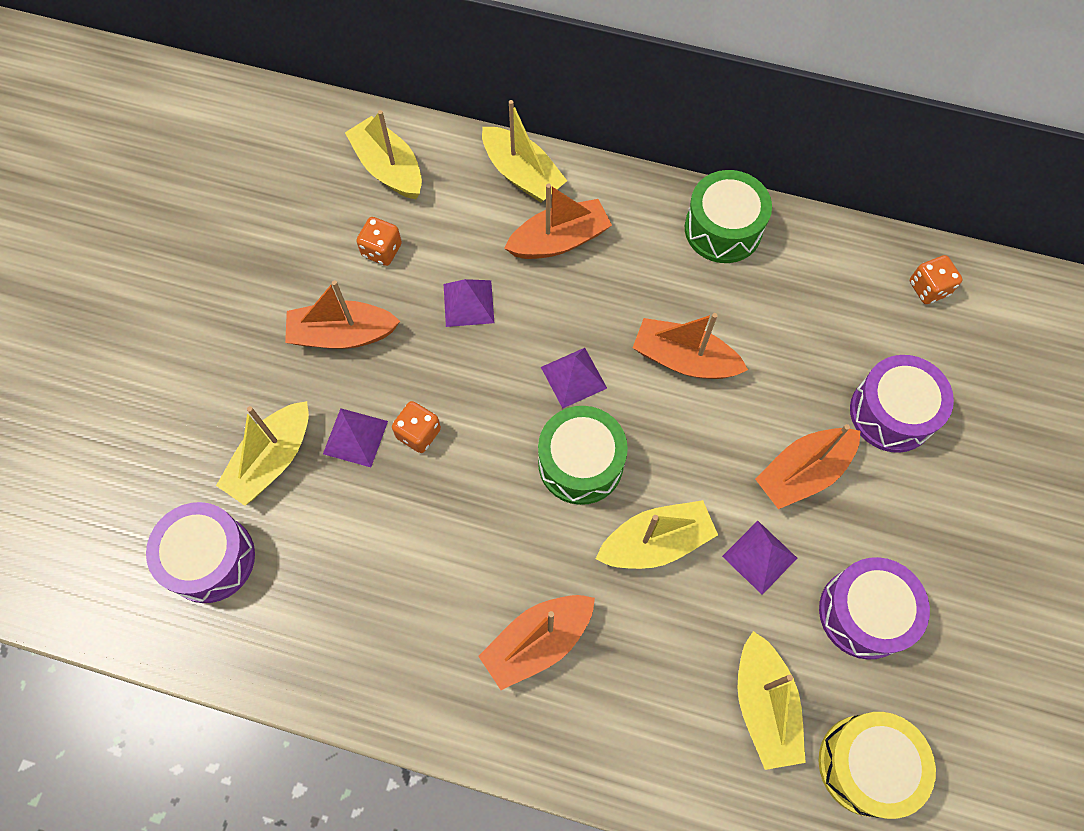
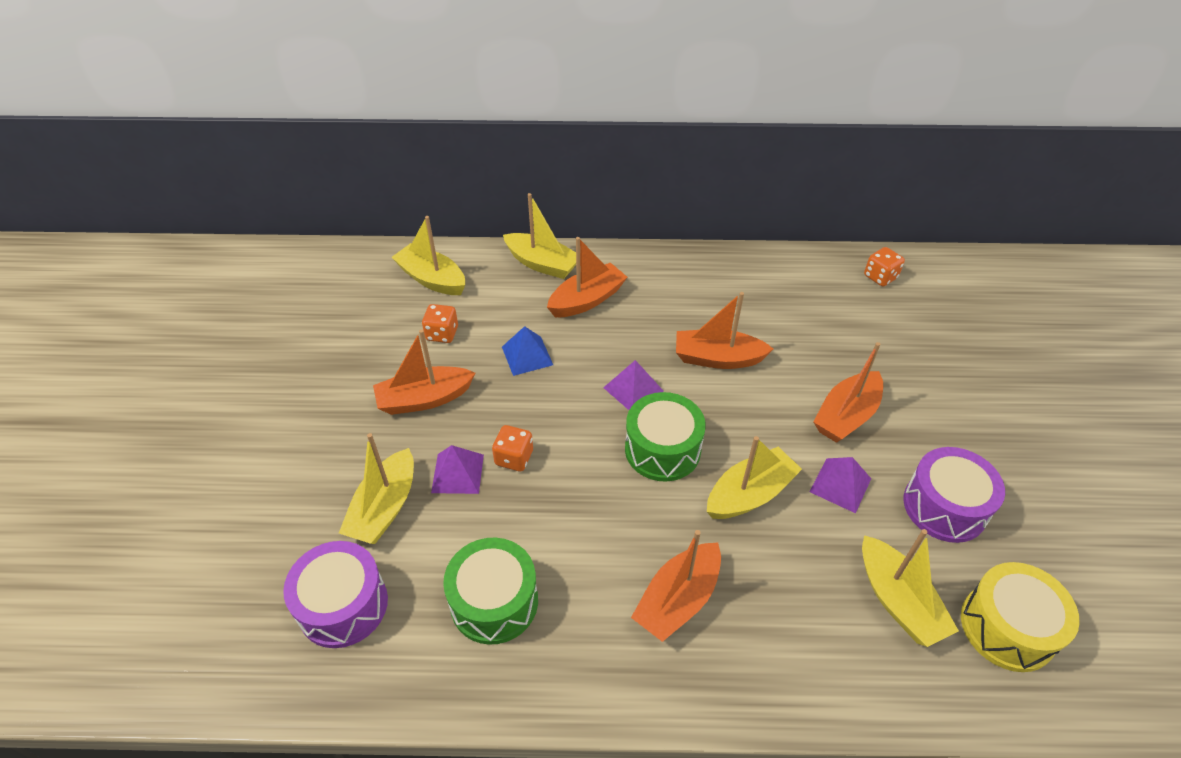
camera: 15 degrees left, 20 degrees down
purple pyramid [444,279,494,327] -> blue pyramid [502,326,553,376]
green drum [685,170,772,263] -> green drum moved to [443,538,538,645]
purple drum [850,355,954,453] -> none

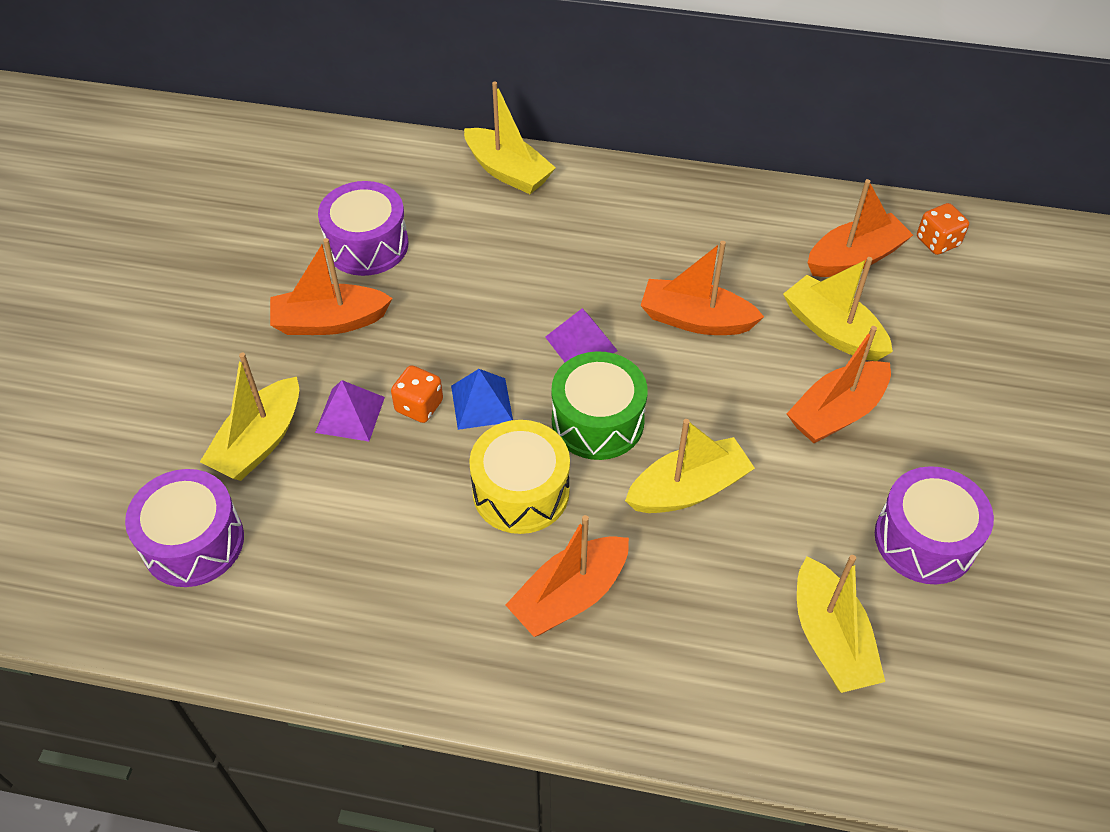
camera: 10 degrees right, 5 degrees up
yellow boat [391,216,465,295] -> yellow boat moved to [783,257,893,361]
orange dice [422,304,458,343] -> purple drum [318,181,408,276]
green drum [443,538,538,645] -> none
blue pyramid [502,326,553,376] -> blue pyramid moved to [451,369,513,430]
orange boat [547,237,627,317] -> orange boat moved to [808,179,913,277]
purple pyramid [810,457,871,513] -> none
yellow drum [961,562,1080,672] -> yellow drum moved to [469,420,570,534]

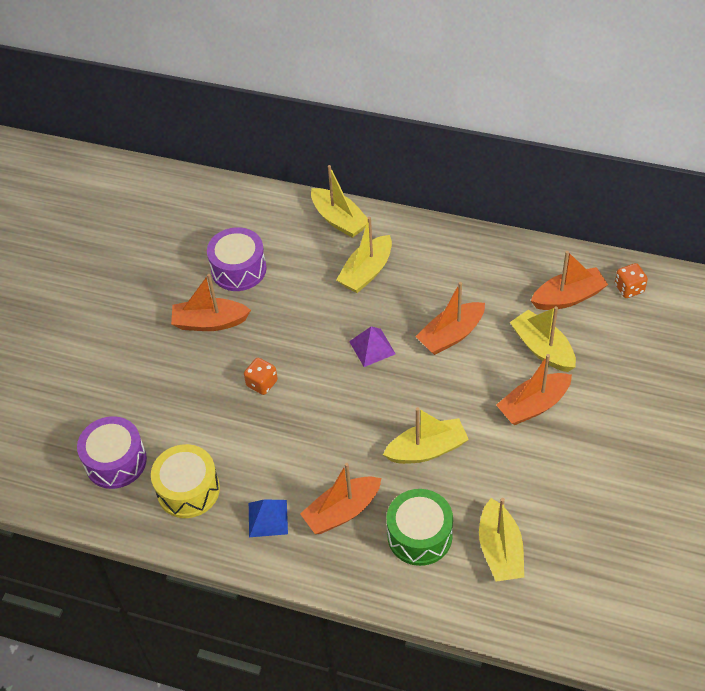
camera: 10 degrees right, 0 degrees up
yellow boat [200,353,299,481] -> yellow boat moved to [336,217,392,293]
purple pyramid [315,380,385,441] -> none
blue pyramid [451,369,513,430] -> blue pyramid moved to [249,499,288,537]
yellow drum [469,420,570,534] -> yellow drum moved to [151,444,220,518]
green drum [552,351,648,460] -> green drum moved to [386,489,453,566]
orange boat [640,241,764,335] -> orange boat turned 60 degrees counterclockwise [415,282,485,355]
purple drum [875,466,994,584] -> none

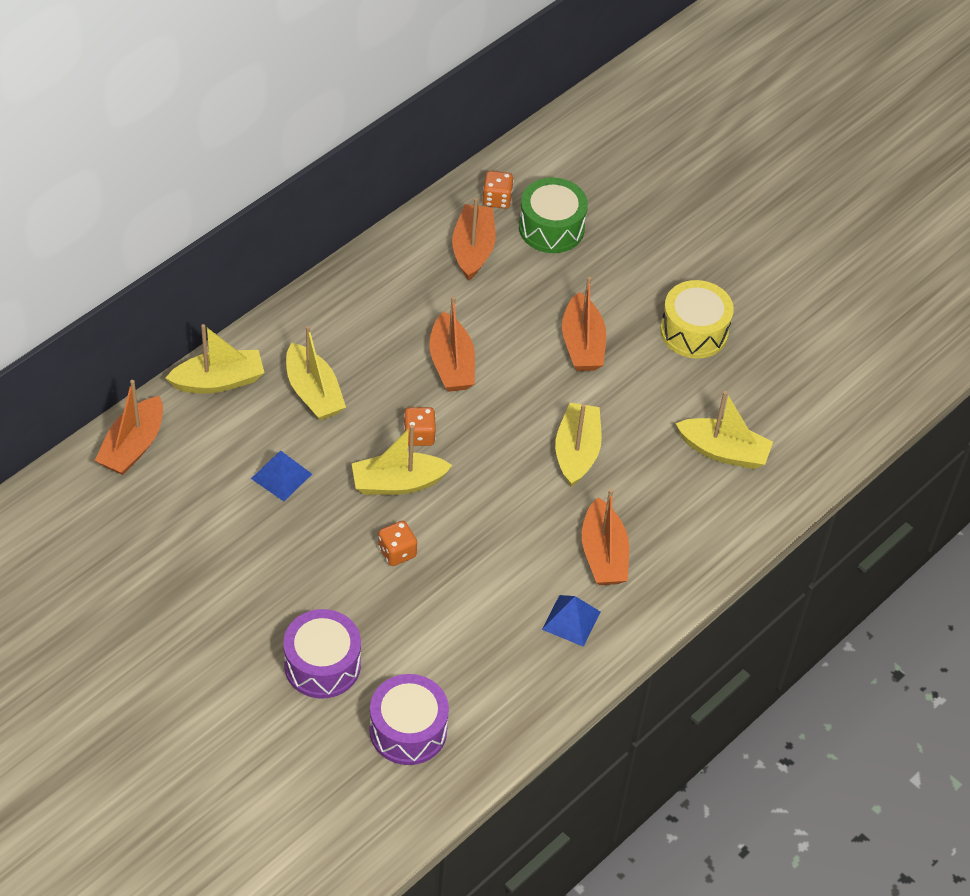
camera: 70 degrees left, 0 degrees up
yellow drum [151,444,220,518] -> yellow drum moved to [660,280,734,359]
orange boat [171,274,251,331] -> orange boat moved to [95,380,163,475]
purple drum [207,227,267,291] -> purple drum moved to [283,609,361,698]
purple pyramid [349,326,396,367] -> orange dice [403,407,436,446]
green drum [386,489,453,566] -> green drum moved to [519,177,588,253]
yellow boat [510,306,576,372] -> yellow boat moved to [352,425,453,495]
none -> blue pyramid [251,451,312,501]

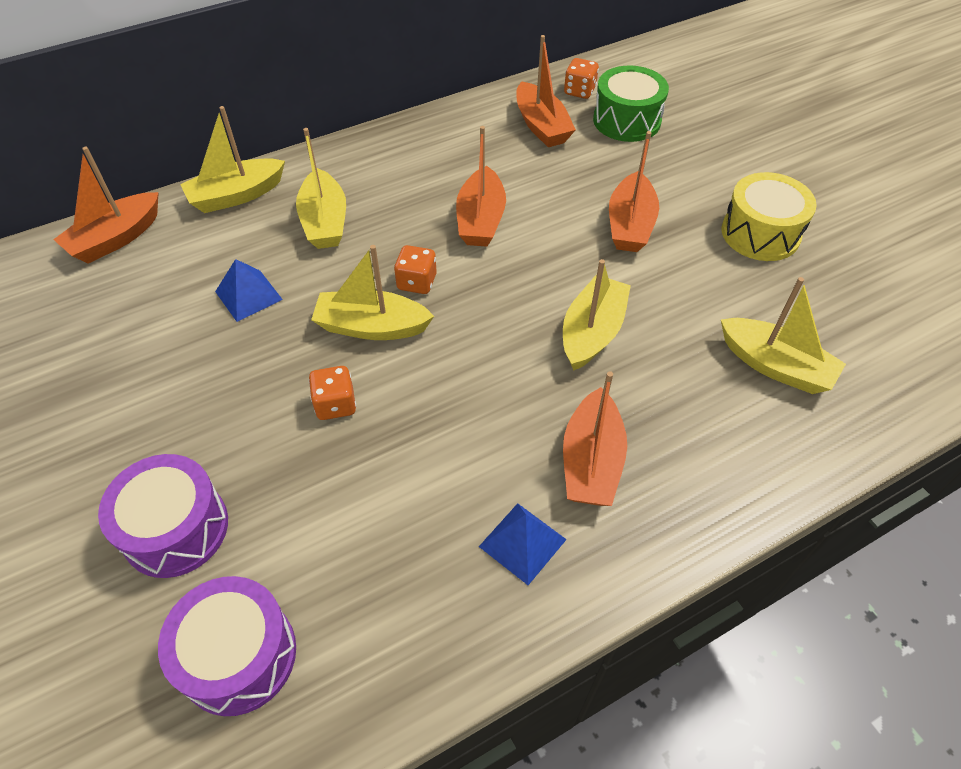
camera: 20 degrees right, 0 degrees up
yellow boat [166,324,264,394] -> yellow boat turned 150 degrees clockwise [180,106,285,213]
orange boat [452,198,496,281] -> orange boat turned 135 degrees clockwise [516,35,576,147]

